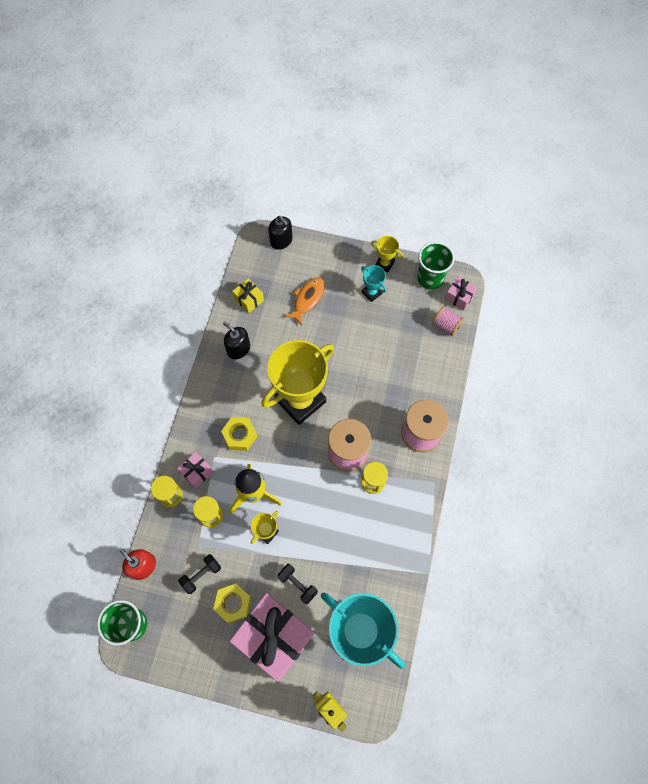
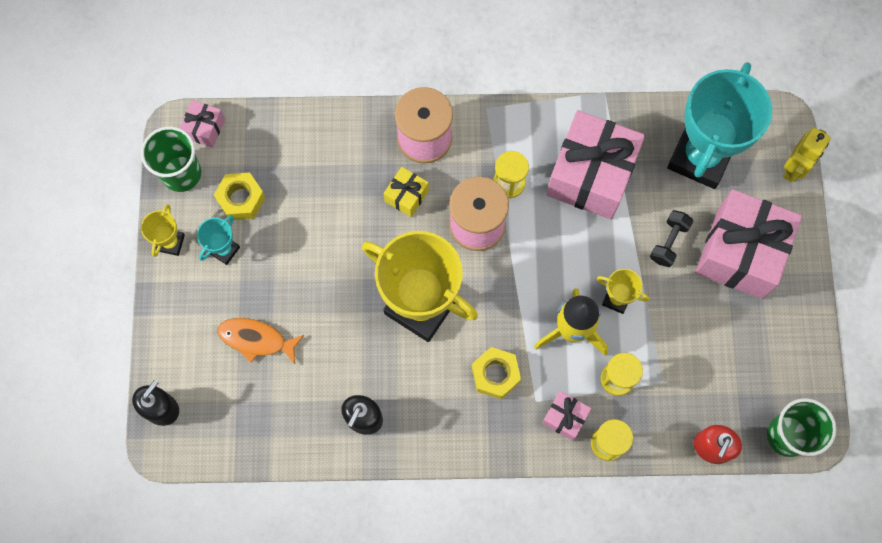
camera: 105 degrees left, 5 degrees up
black dumbbell [178,554,221,594] -> none
yellow nut [213,584,251,623] -> yellow nut moved to [214,173,266,220]
yellow gift [232,279,264,313] -> yellow gift moved to [384,167,429,217]
pink spool [433,306,464,336] -> none
none -> pink gift [546,110,645,220]

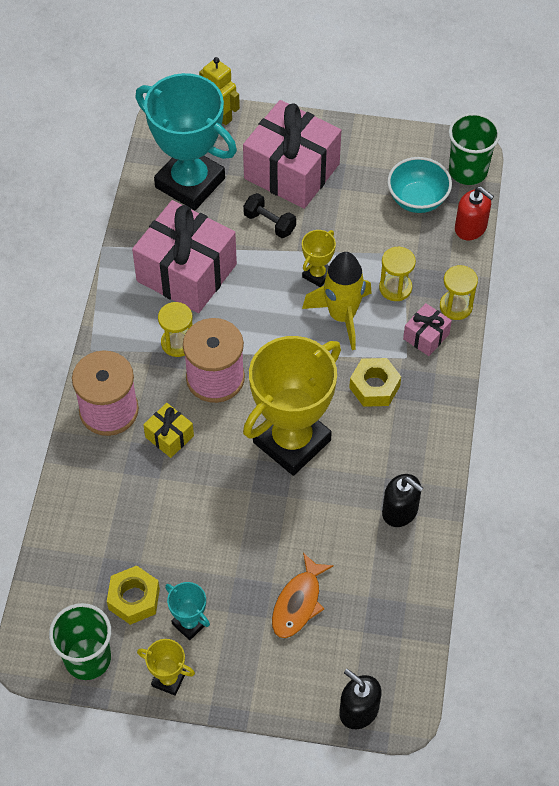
camera: 80 degrees left, 15 degrees down
pink gift [180,100,225,148] -> none
none -> turquoise bowl [387,157,452,213]

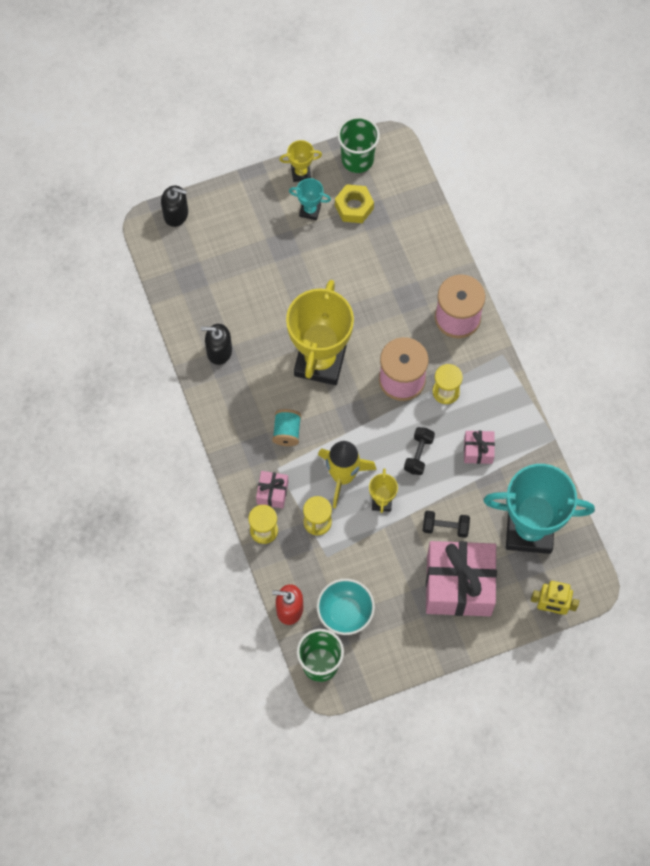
camera: 150 degrees right, 10 degrees up
pink gift [132,200,237,313] -> pink gift [464,431,495,464], size x0.45
yellow gift [143,403,194,458] -> none
orange fish [272,553,334,638] -> none
yellow nut [349,358,401,407] -> turquoise spool [272,409,301,446]
none -> black dumbbell [404,427,435,475]

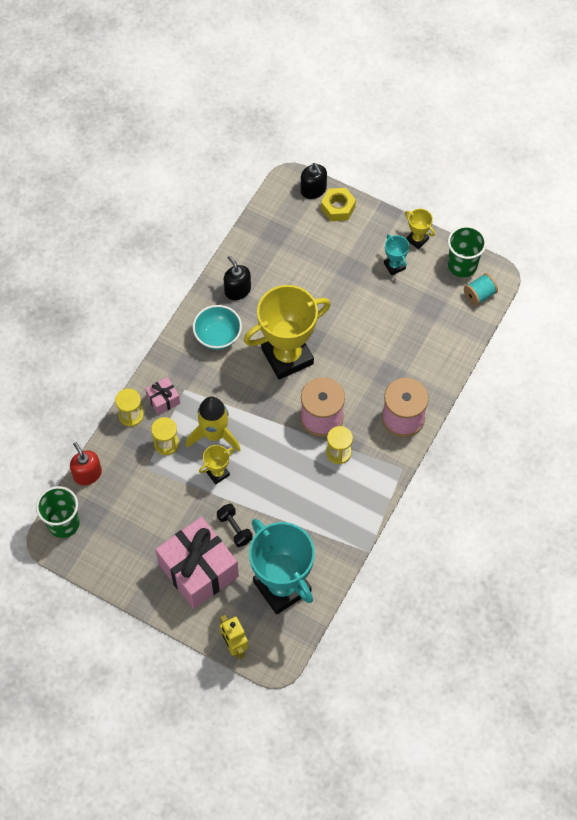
camera: 50 degrees right, 5 degrees down
turquoise spool [272,409,301,446] -> turquoise spool moved to [464,273,498,306]
turquoise bowl [317,579,375,635] -> turquoise bowl moved to [193,305,242,350]
yellow nut [335,184,374,223] -> yellow nut moved to [321,188,356,221]
black dumbbell [404,427,435,475] -> none
pink gift [464,431,495,464] -> none

